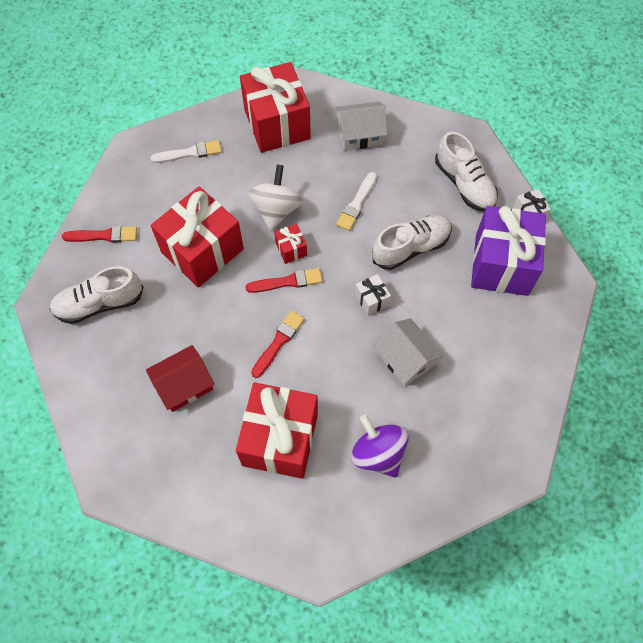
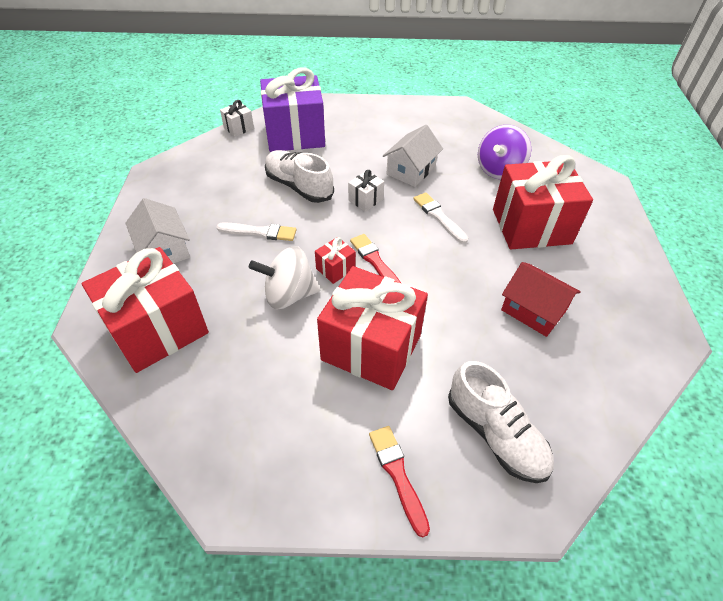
camera: 110 degrees left, 15 degrees down
white brush [150,140,222,163] -> white brush moved to [414,192,468,244]
red brush [251,311,305,378] -> none
white shoe [435,132,498,212] -> none

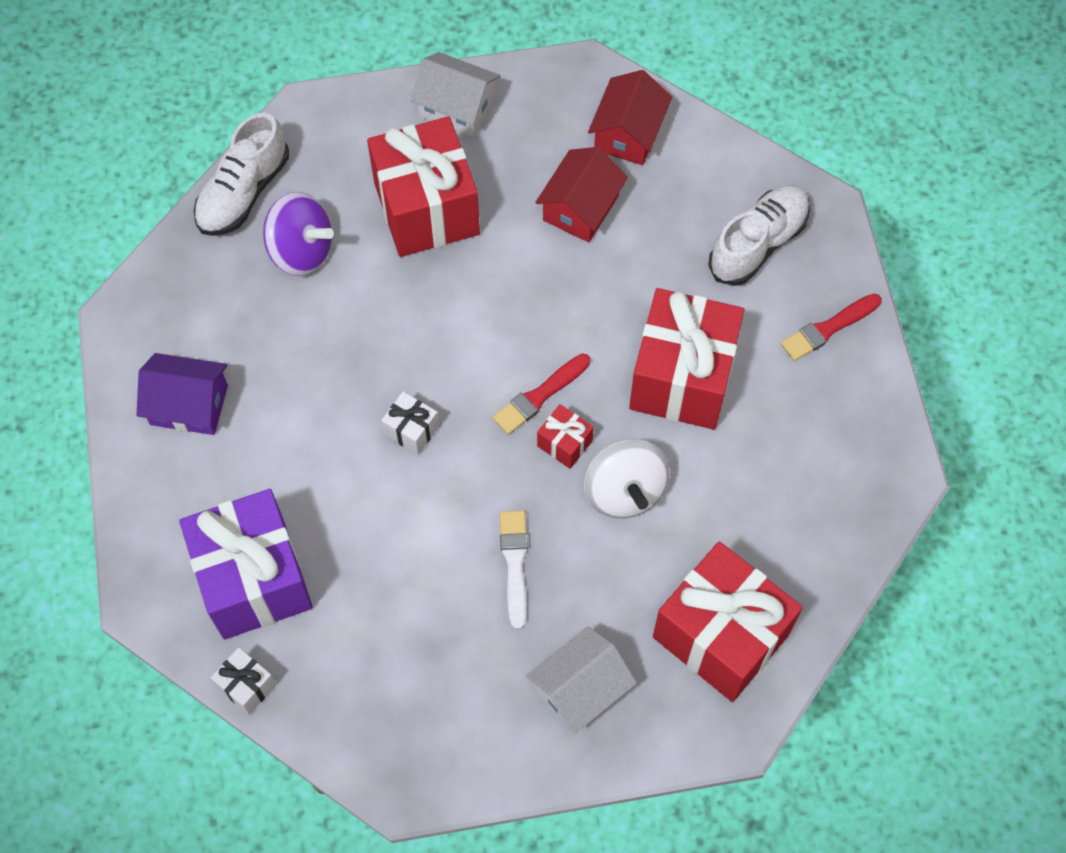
camera: 100 degrees left, 15 degrees up
white shoe [265,150,334,203] -> white shoe moved to [194,113,289,236]
white house [383,125,443,187] -> white house moved to [411,52,501,137]
white brush [414,192,468,244] -> none
none -> purple house [136,353,228,435]
none -> red house [588,70,672,165]

